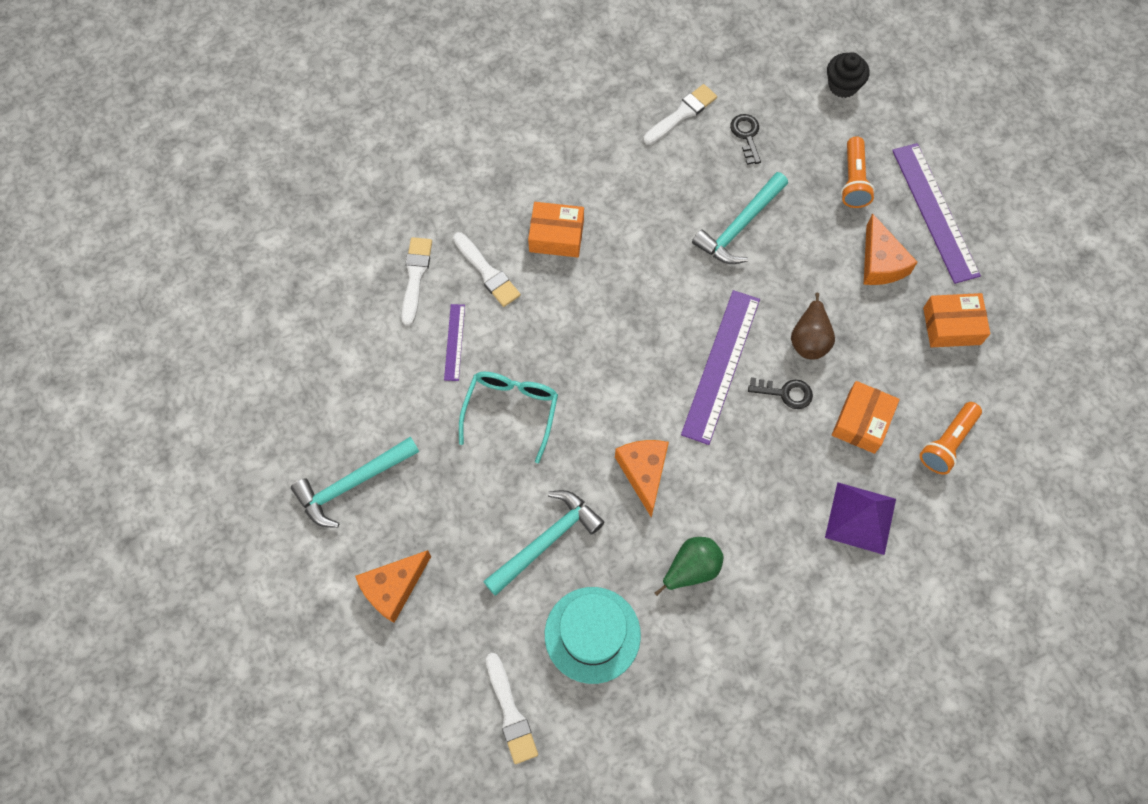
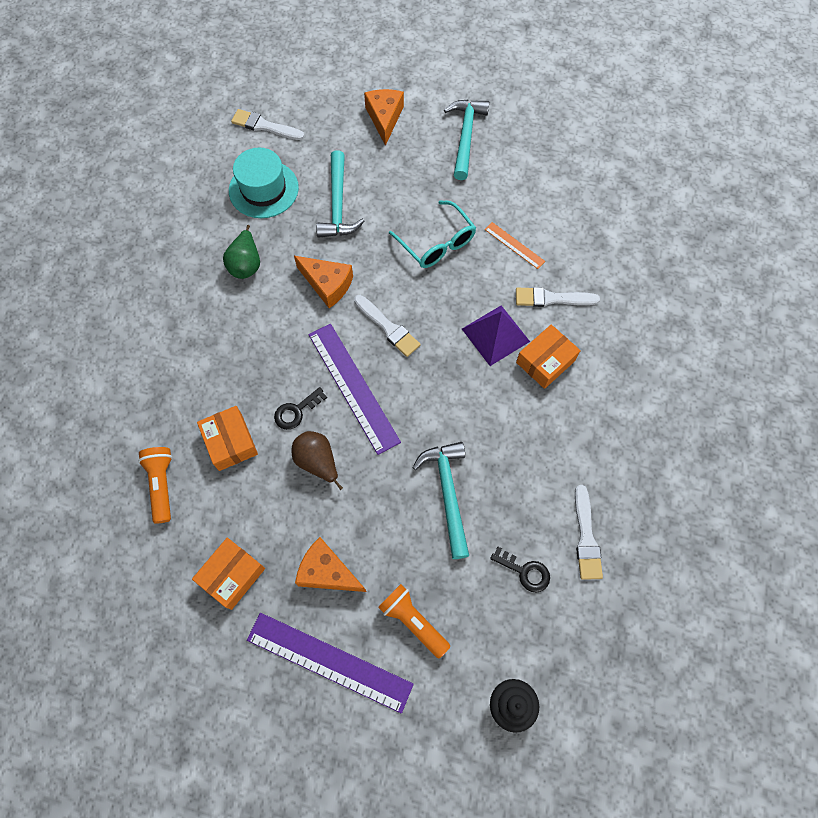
camera: 130 degrees right, 0 degrees up
white brush [401,237,432,326] -> white brush moved to [354,295,421,357]
purple ruler [444,304,465,381] -> orange ruler [485,222,545,269]
purple pyramid [825,482,896,555] -> purple pyramid moved to [462,305,530,366]

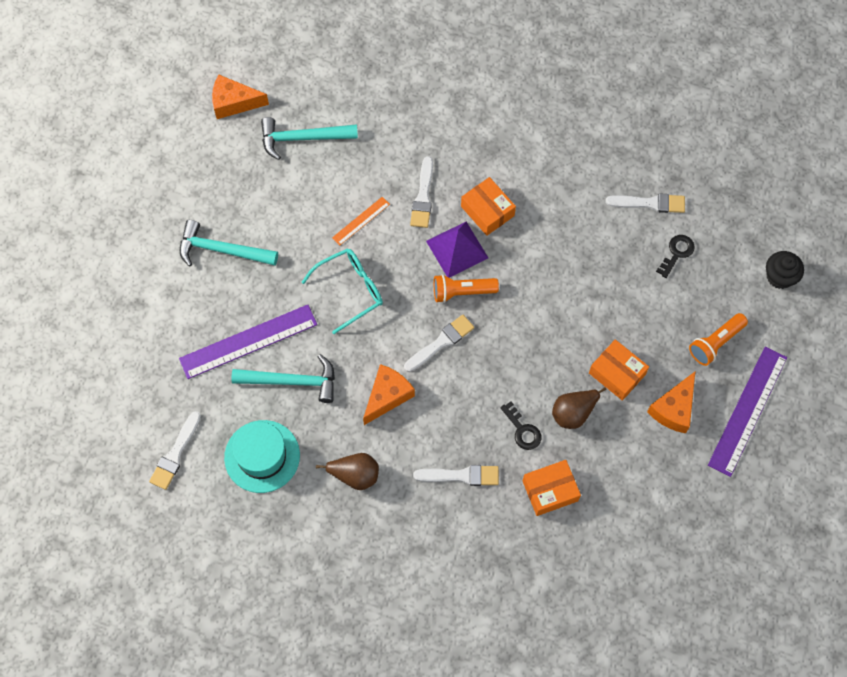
camera: 85 degrees left, 0 degrees up
orange flashlight [138,447,173,523] -> orange flashlight moved to [434,274,499,303]
orange box [192,538,265,610] -> orange box moved to [589,339,649,401]
green pear [223,225,260,279] -> brown pear [316,453,379,490]
purple ruler [309,324,401,455] -> purple ruler moved to [179,305,317,379]
orange cheese [364,89,404,146] -> orange cheese moved to [212,74,269,119]
turquoise hammer [412,442,469,559] -> turquoise hammer moved to [261,117,358,160]
none -> white brush [413,465,499,486]

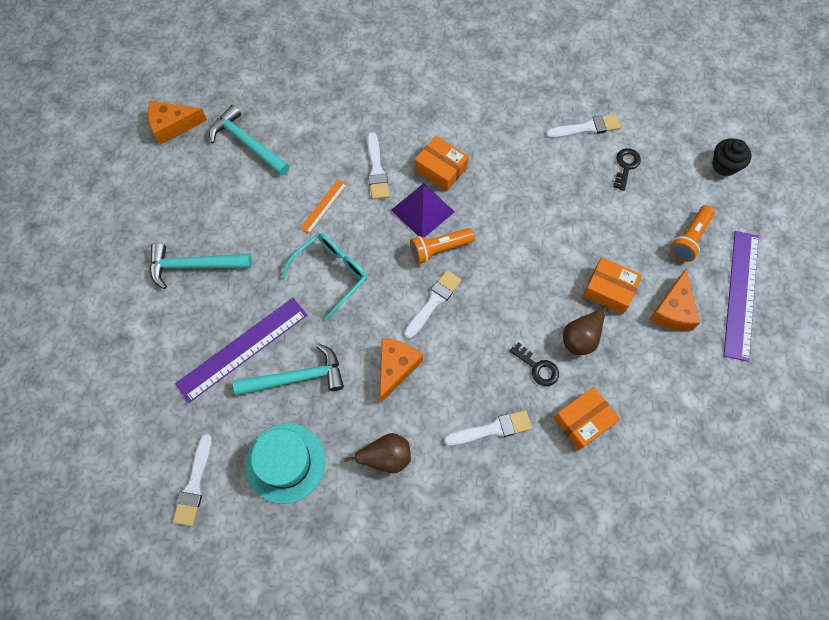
camera: 15 degrees left, 0 degrees up
turquoise hammer [261,117,358,160] -> turquoise hammer turned 60 degrees clockwise [209,105,290,176]

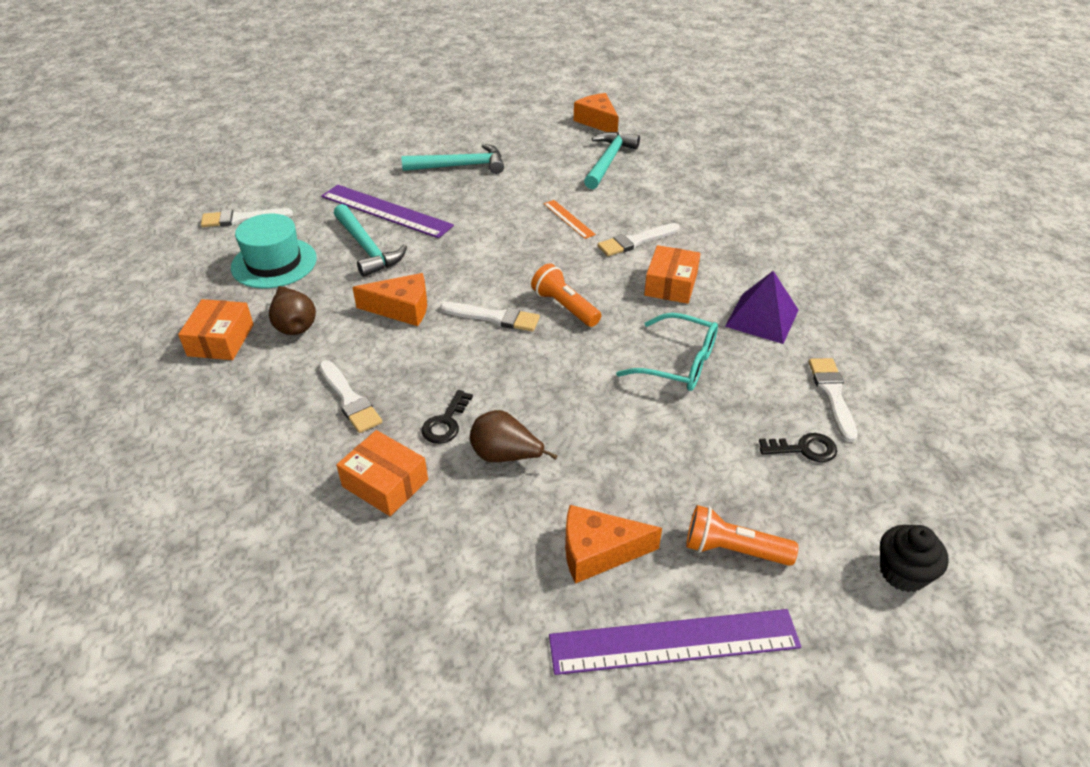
camera: 70 degrees right, 25 degrees down
turquoise hammer [150,243,252,289] -> turquoise hammer turned 105 degrees clockwise [401,144,504,174]
turquoise glasses [281,233,367,320] -> turquoise glasses moved to [616,313,718,391]
orange ruler [300,179,347,234] -> orange ruler turned 45 degrees clockwise [544,200,596,239]
purple pyramid [391,183,455,238] -> purple pyramid moved to [725,271,799,344]
white brush [546,114,621,139] -> white brush turned 150 degrees counterclockwise [809,358,858,442]
orange box [583,257,642,314] -> orange box moved to [178,299,254,360]

